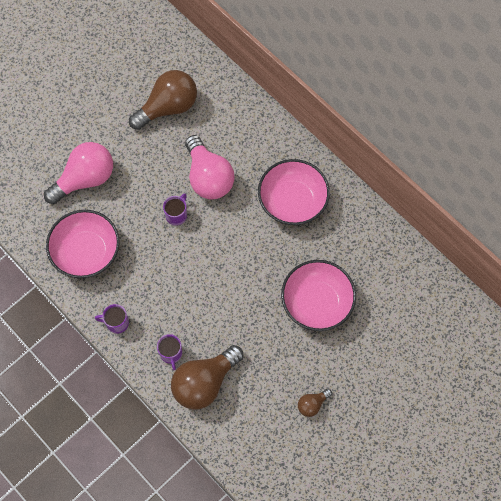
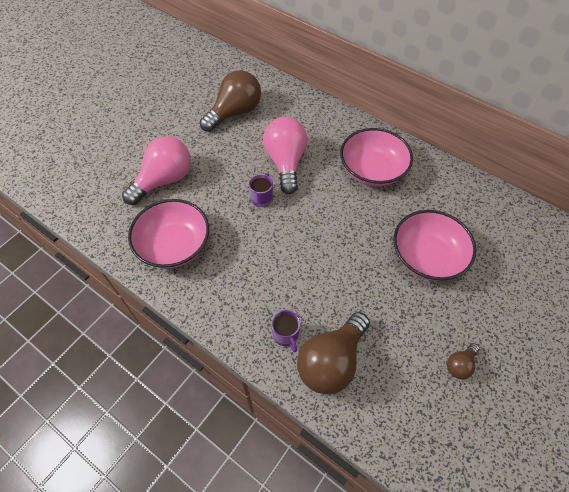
camera: 10 degrees left, 10 degrees down
purple mug [95,304,129,334] -> none
pink light bulb [185,135,234,199] -> pink light bulb turned 150 degrees counterclockwise [263,117,308,194]

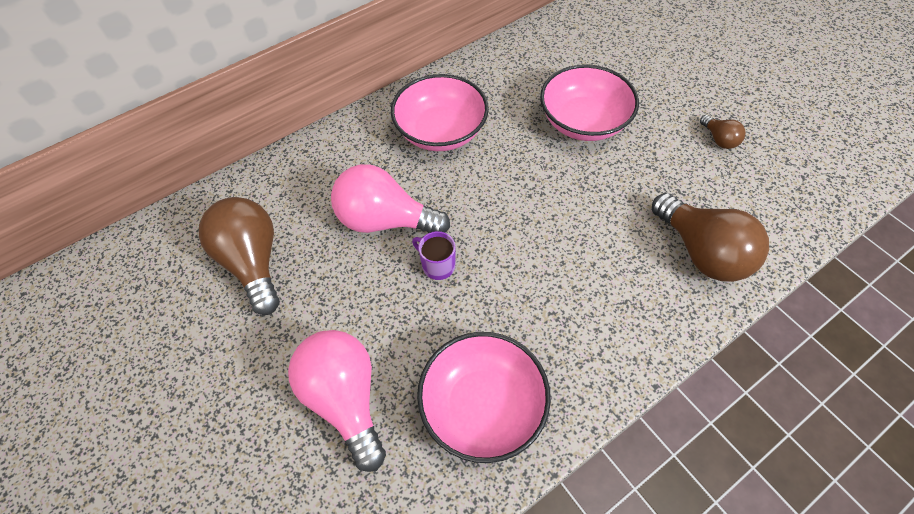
camera: 70 degrees left, 0 degrees up
purple mug [271,310,300,352] -> none

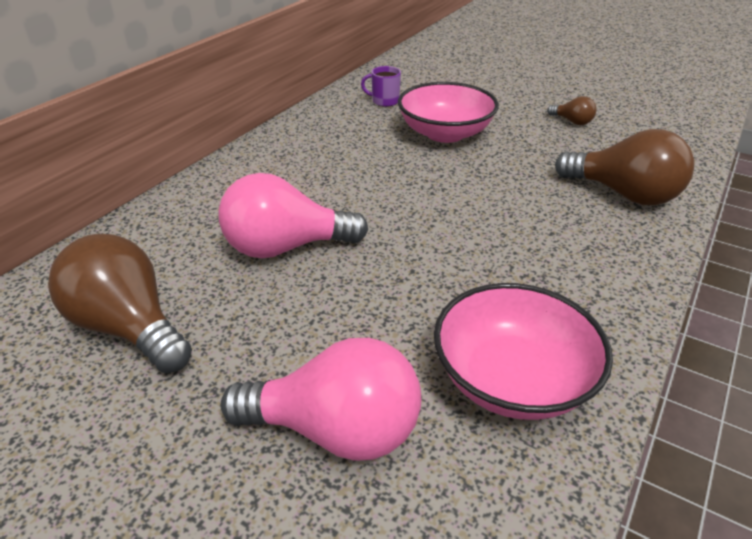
camera: 25 degrees left, 20 degrees down
pink light bulb [288,330,386,472] -> pink light bulb turned 150 degrees clockwise [221,338,421,461]
pink bowl [391,74,489,151] -> none
purple mug [412,231,455,280] -> purple mug moved to [361,66,401,107]

